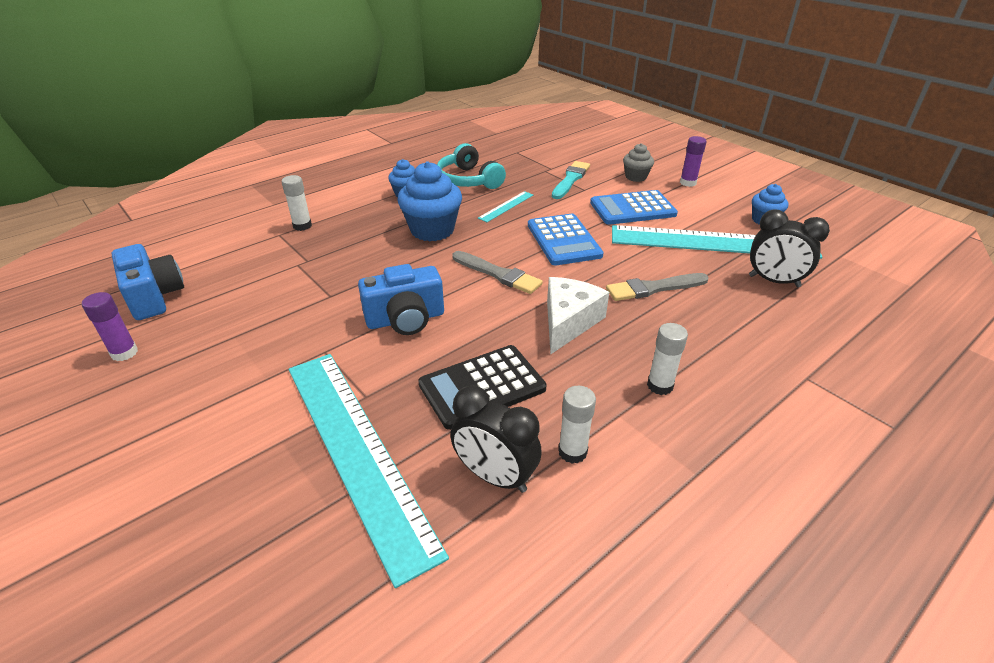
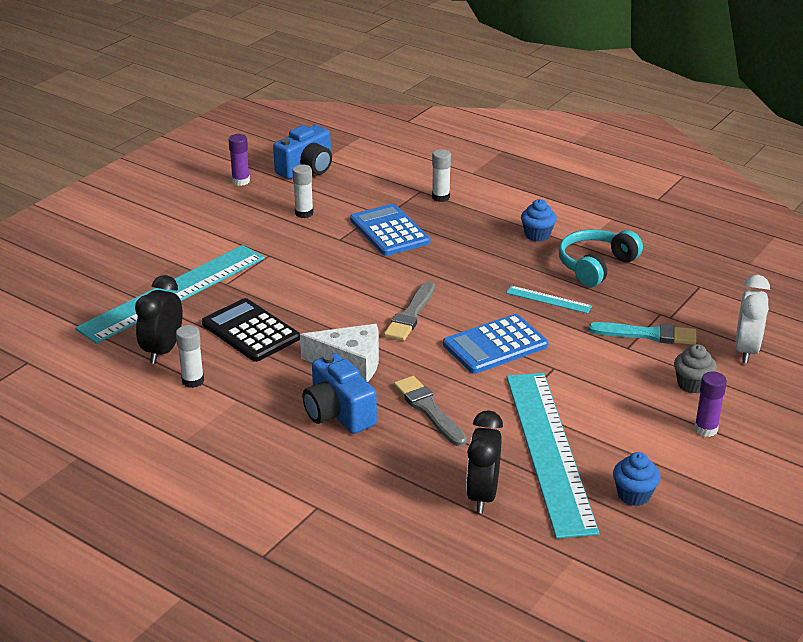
camera: 75 degrees right, 5 degrees down
blue camera [358,264,444,335] -> blue camera moved to [302,353,377,434]
blue cupcake [397,161,462,241] -> none
blue calculator [590,190,678,225] -> blue calculator moved to [350,204,430,256]
white glue stick [647,323,688,395] -> white glue stick moved to [292,164,313,218]
none -> white clock [735,275,770,363]

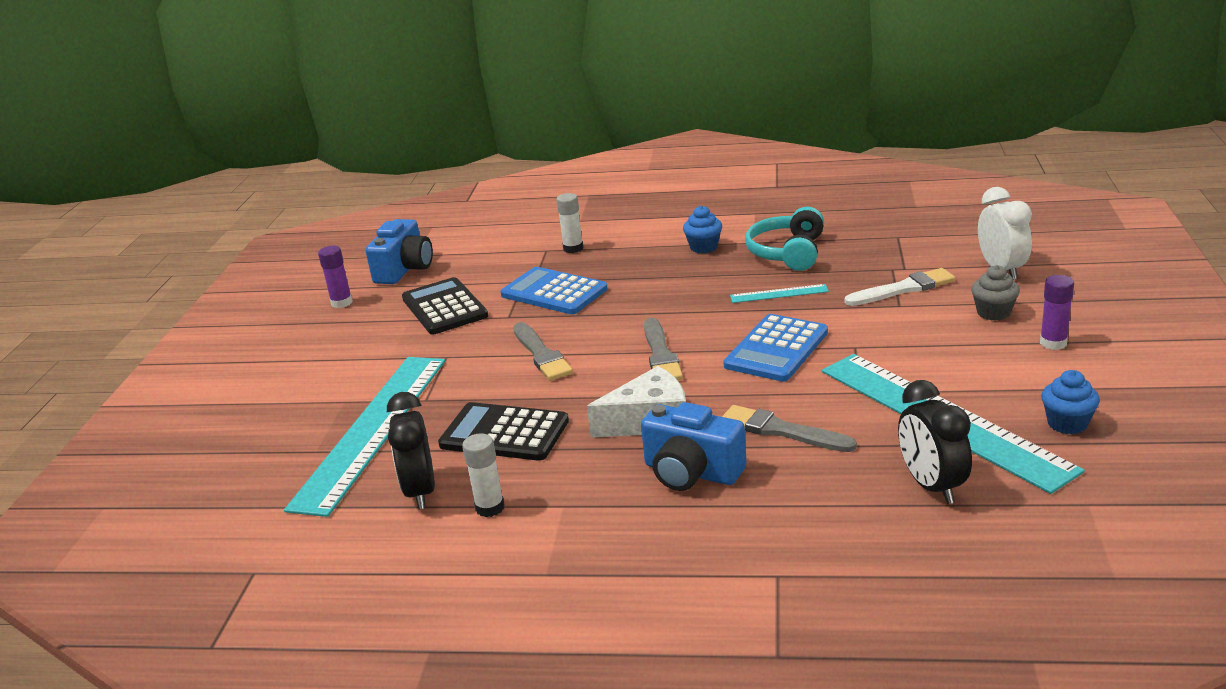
camera: 25 degrees left, 5 degrees down
white glue stick [292,164,313,218] -> black calculator [402,277,488,334]
turquoise brush [588,322,696,345] -> white brush [845,268,956,306]
none -> grey brush [513,322,573,381]

